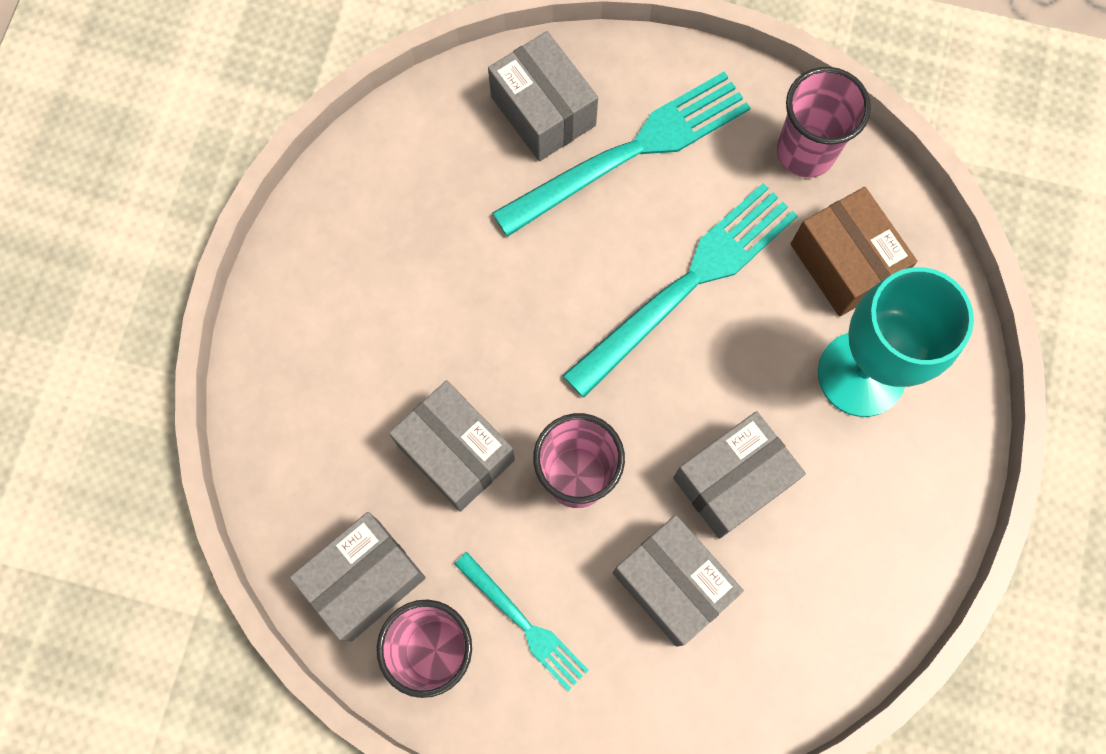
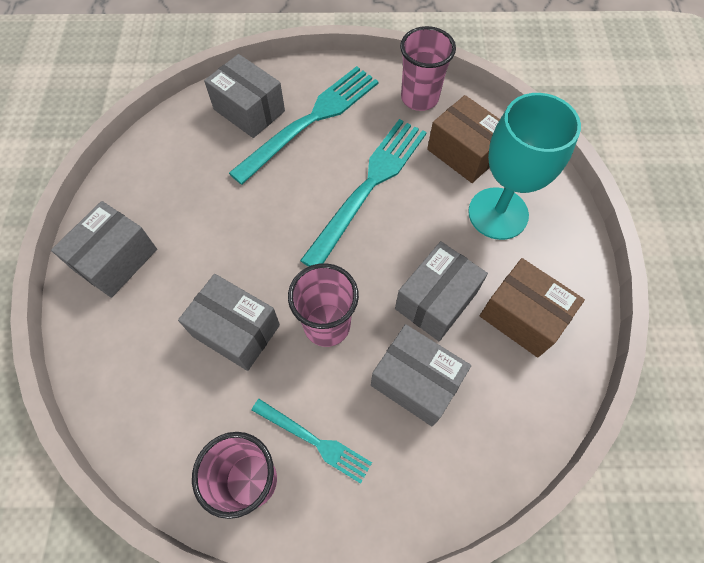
camera: 15 degrees left, 10 degrees down
grey box [290,512,425,642] -> grey box moved to [51,201,157,298]
none -> brown box [480,258,585,358]

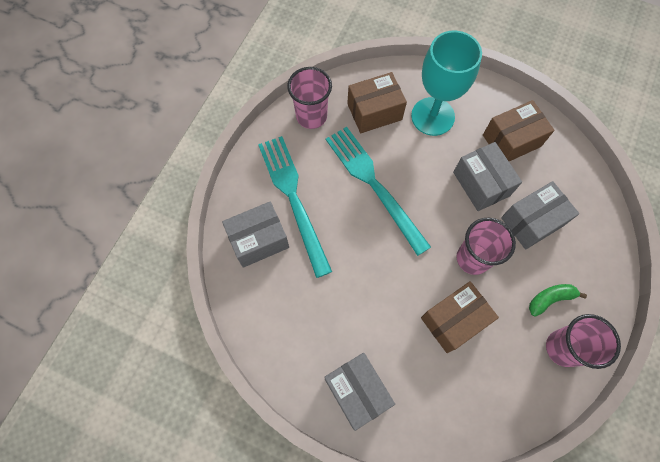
camera: 65 degrees left, 5 degrees up
grey box [178,274,280,371] -> brown box [421,281,499,353]
turquoise fork [252,399,372,484] -> green banana [529,284,587,317]

